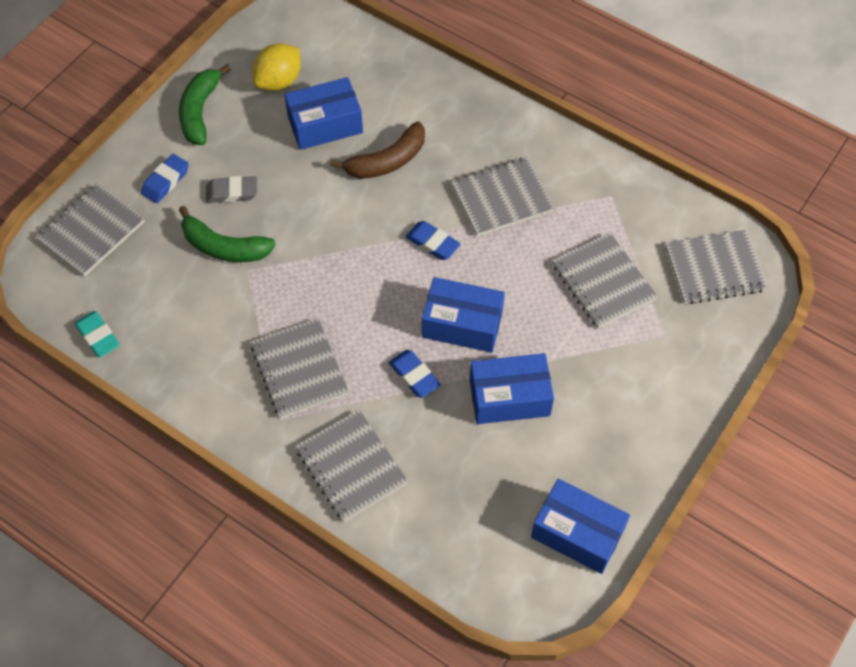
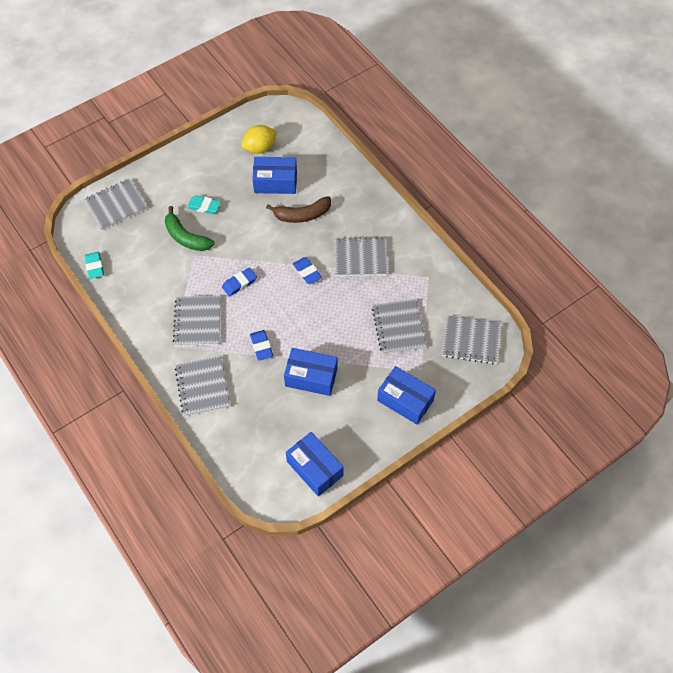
camera: 20 degrees right, 0 degrees up
blue eraser [141,154,189,203] -> blue eraser moved to [222,267,257,297]
green banana [179,64,231,145] -> none
grey eraser [206,176,257,203] -> turquoise eraser [187,195,221,214]
blue box [422,277,505,353] -> blue box moved to [377,366,436,424]

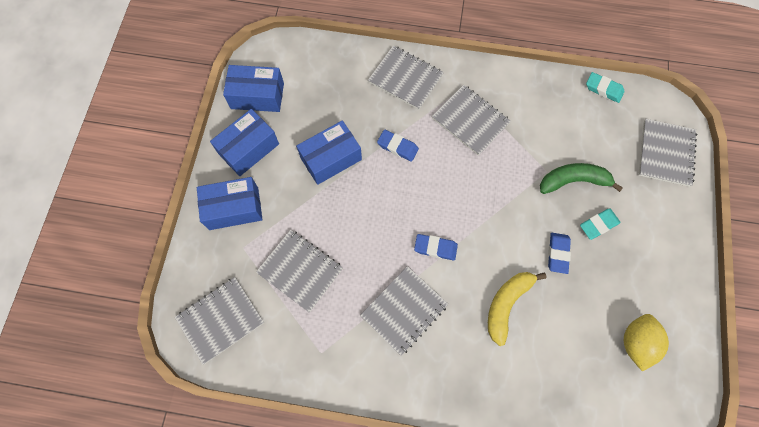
camera: 135 degrees right, 10 degrees up
blue eraser [222,267,257,297] -> blue eraser moved to [548,233,571,274]
blue box [252,157,297,194] -> blue box moved to [210,109,279,176]
brown banana [266,196,331,223] -> yellow banana [488,272,547,346]

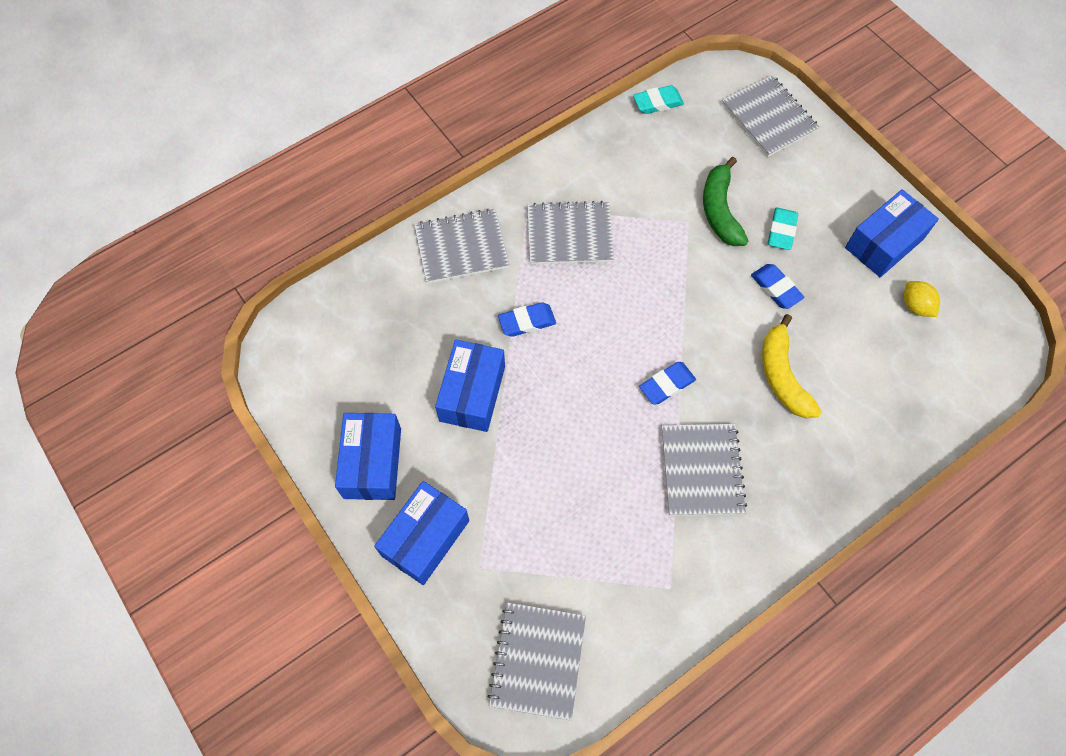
camera: 45 degrees left, 5 degrees down
blue box [223,65,284,112] -> blue box moved to [845,189,939,277]
grey notebook [256,230,343,312] -> none
green banana [540,163,623,194] -> green banana turned 45 degrees counterclockwise [703,157,748,246]
yellow lemon [624,314,669,371] -> yellow lemon [904,281,940,317], size x0.66

